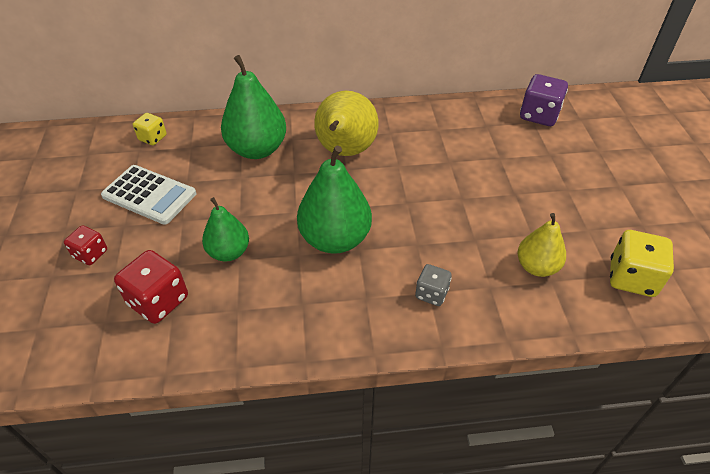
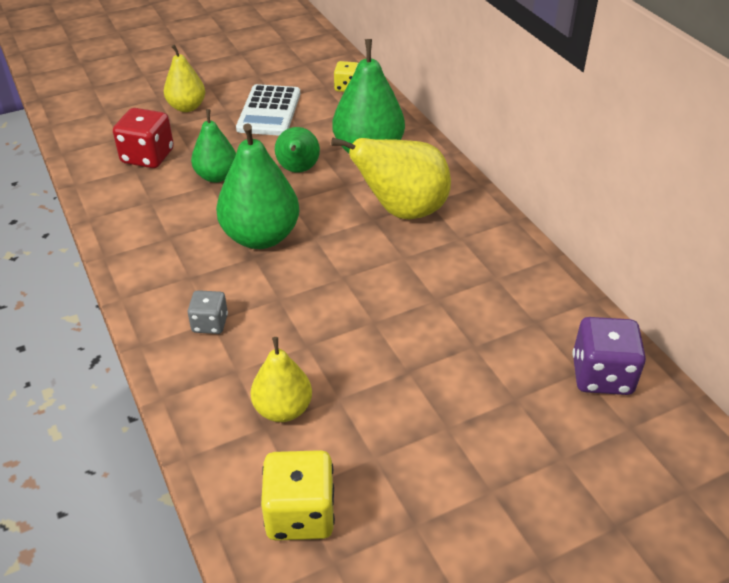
camera: 70 degrees right, 5 degrees down
red dice [64,225,107,265] -> yellow pear [164,44,205,112]
none -> green pear [275,127,320,173]

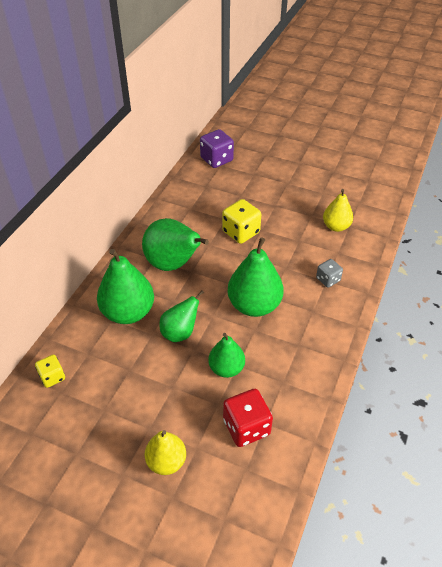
camera: 130 degrees left, 5 degrees up
white calculator [236,84,300,135] -> none
yellow dice [261,450,335,541] -> yellow dice moved to [222,199,261,244]
yellow pear [331,138,451,219] -> green pear [142,218,209,271]

